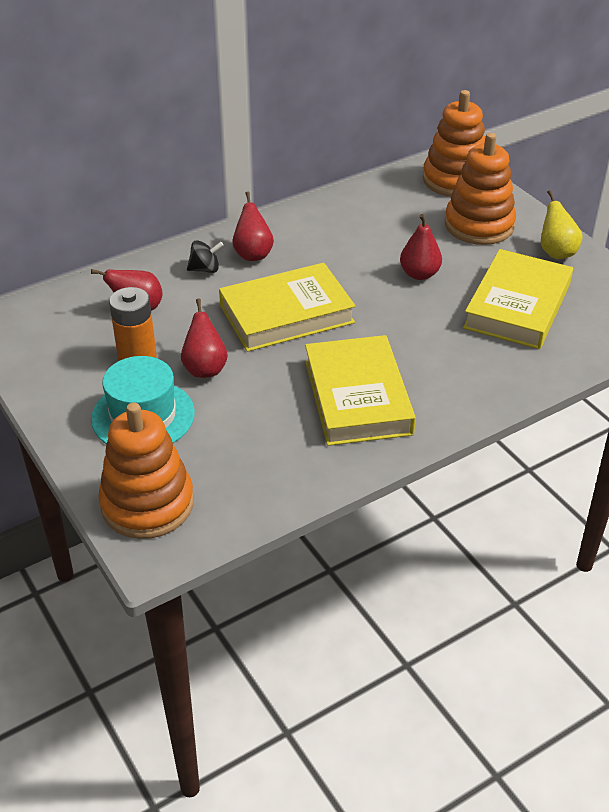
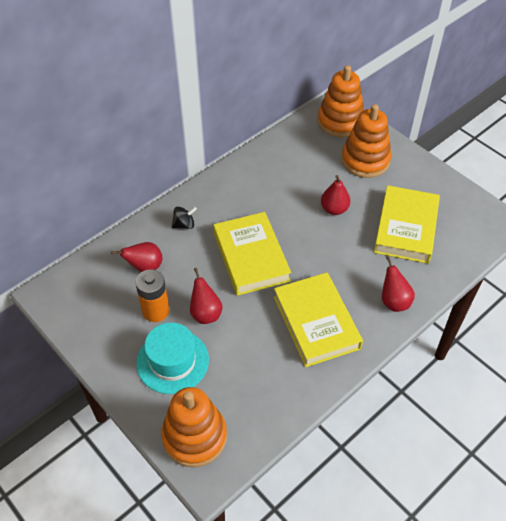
camera: 10 degrees left, 10 degrees up
yellow book [219,263,356,352] -> yellow book turned 75 degrees counterclockwise [213,212,291,296]
red pear [232,192,274,261] -> red pear moved to [382,256,415,312]
yellow pear [541,190,583,259] -> none

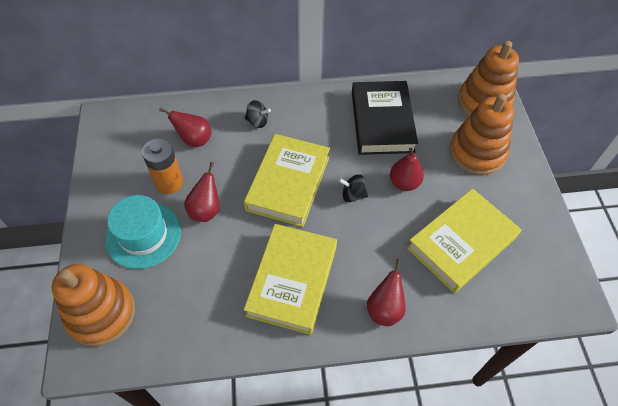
camera: 35 degrees right, 5 degrees up
none -> black spinning top [339,174,368,202]
none -> black book [352,81,418,155]

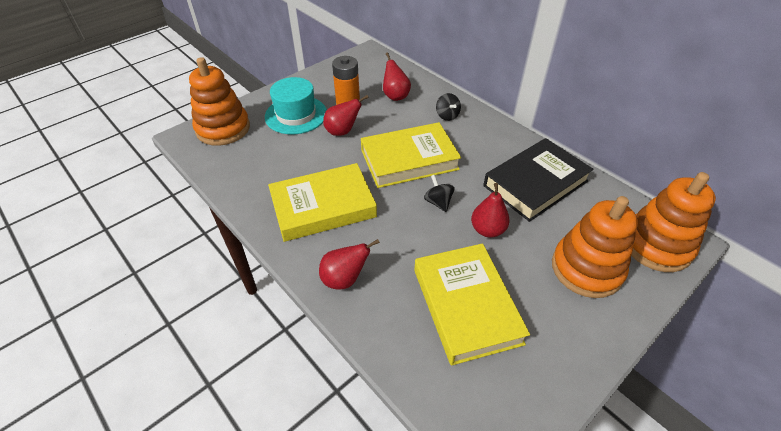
camera: 55 degrees right, 10 degrees down
yellow book [407,188,522,293] -> yellow book turned 60 degrees clockwise [414,243,530,366]

